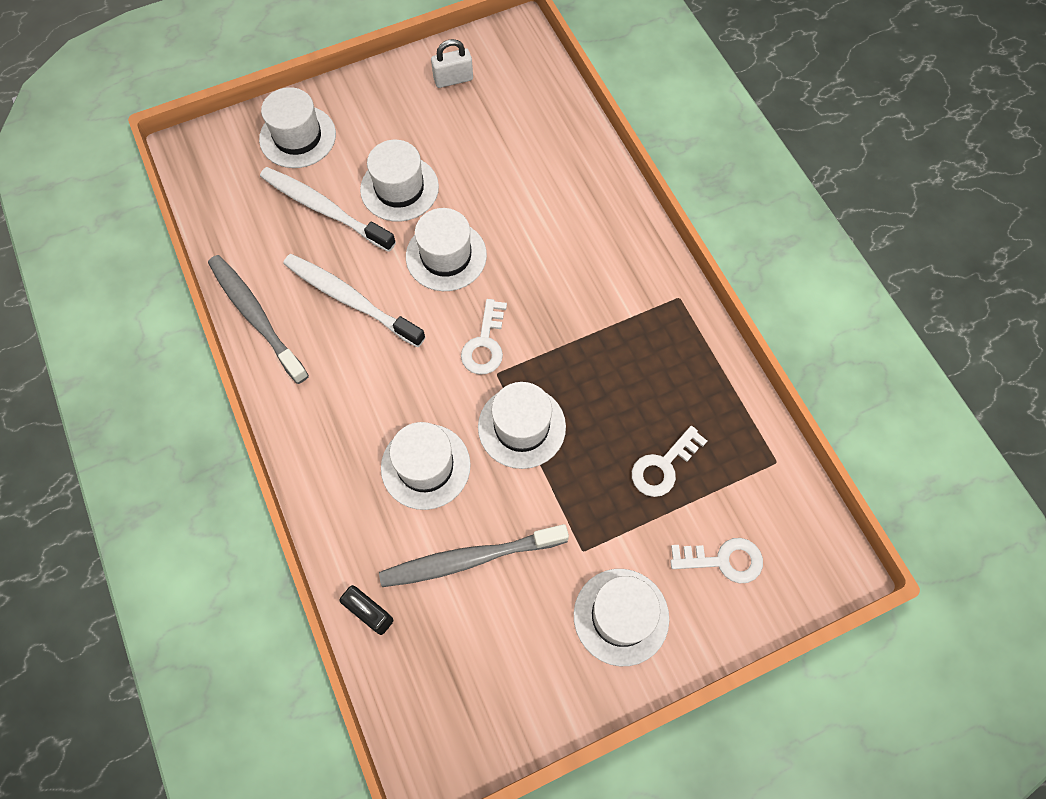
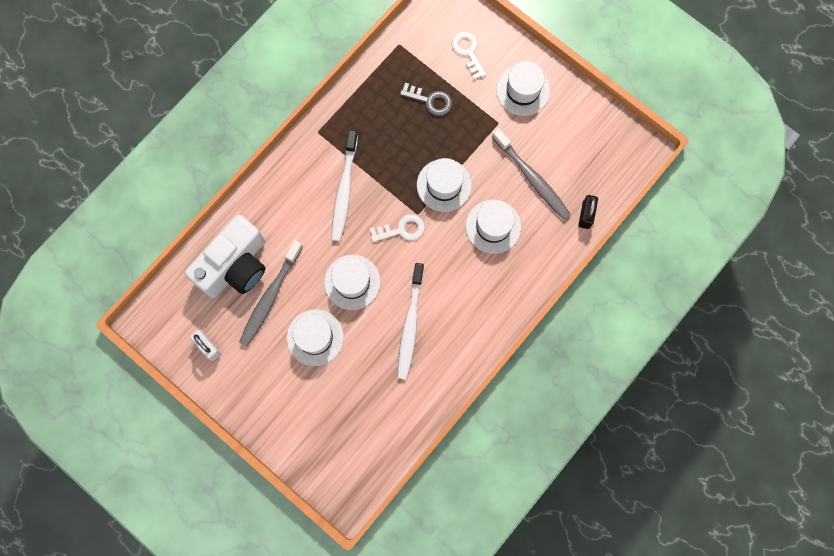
camera: 115 degrees left, 10 degrees up
grey toothbrush [208,255,309,384] -> grey toothbrush moved to [239,240,303,347]
white hat [259,87,336,168] -> none
white toothbrush [260,167,396,252] -> white toothbrush moved to [331,130,358,242]
white key [632,426,707,497] -> grey key [400,83,452,116]
none -> white camera [185,215,266,298]

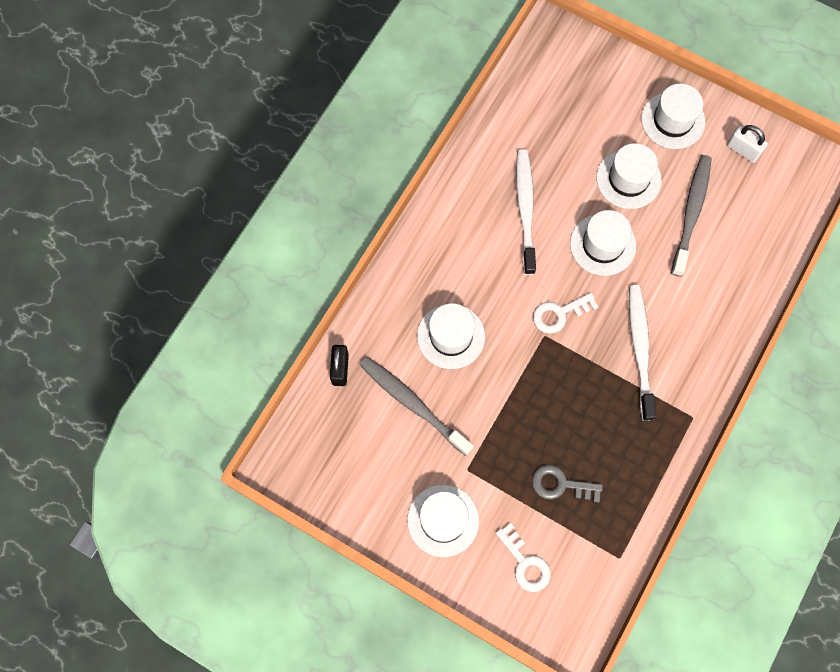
camera: 170 degrees right, 5 degrees down
white camera [185,215,266,298] -> none
white hat [417,158,472,212] -> white hat moved to [641,84,705,149]

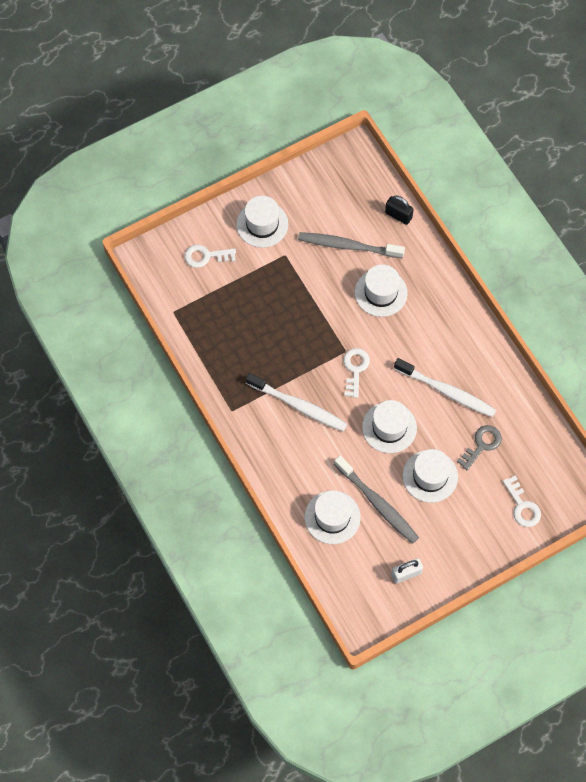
camera: 120 degrees right, 5 degrees down
grey toothbrush [359,357,474,456] -> grey toothbrush turned 150 degrees counterclockwise [298,232,405,259]
grey key [532,464,603,502] -> grey key moved to [457,425,502,470]
white hat [641,84,705,149] -> white hat moved to [305,490,361,544]
none -> white key [503,476,541,527]

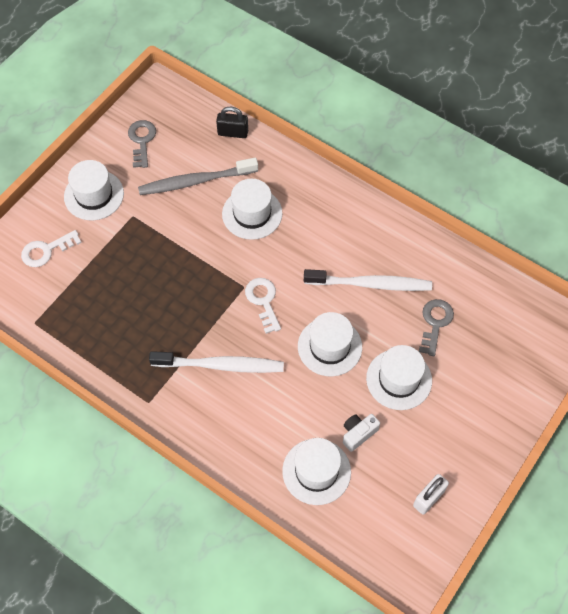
camera: 25 degrees left, 5 degrees down
grey toothbrush [334,456,419,544] -> white camera [343,414,380,452]
white key [503,476,541,527] -> none
none -> grey key [128,120,156,168]

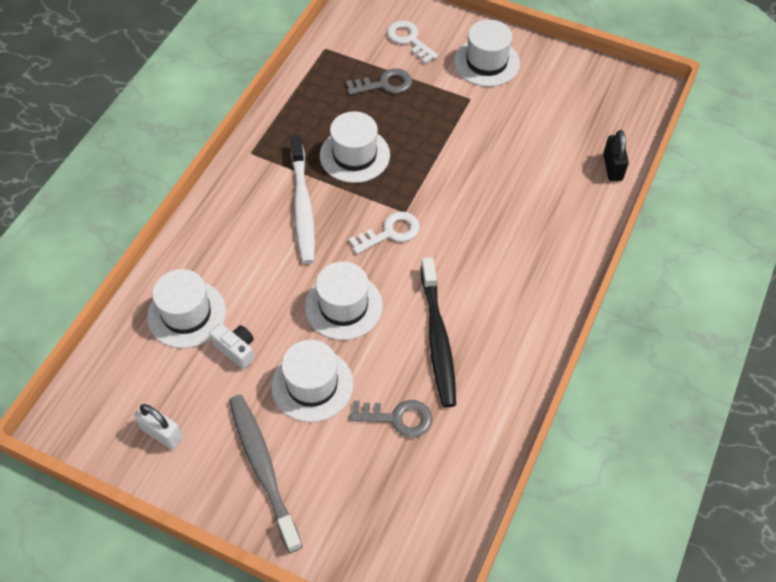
camera: 80 degrees right, 5 degrees down
grey key [128,120,156,168] -> grey key moved to [346,68,412,95]
grey toothbrush [138,158,258,195] -> grey toothbrush moved to [229,395,303,553]
white hat [222,179,282,240] -> white hat moved to [320,111,390,183]
white toothbrush [304,269,432,291] -> black toothbrush [421,257,456,408]

